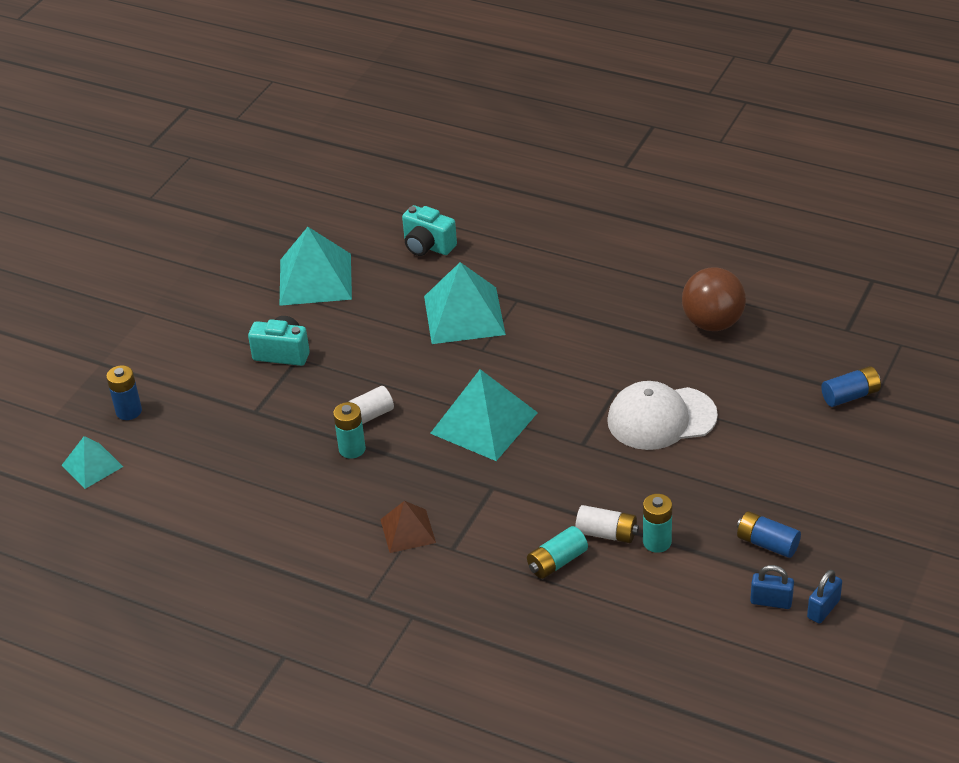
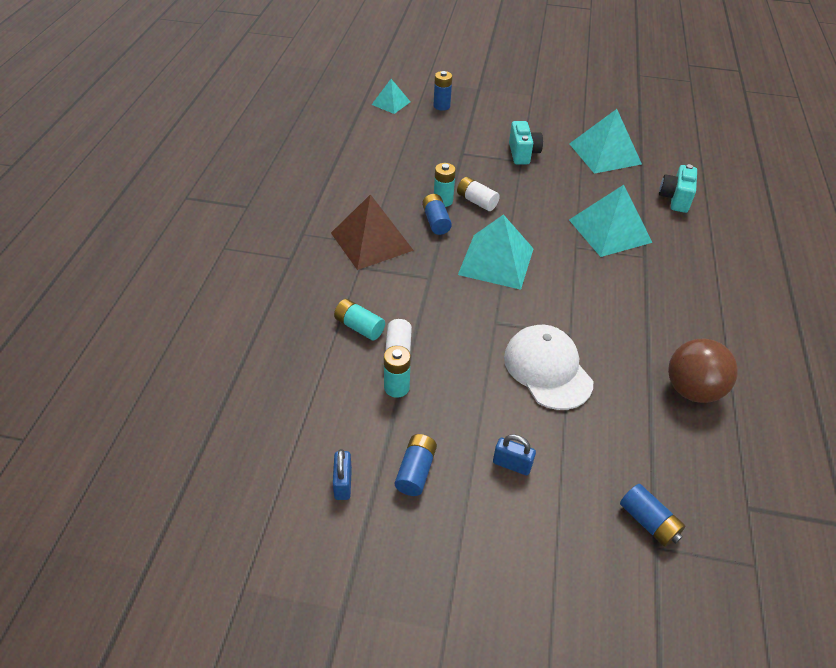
camera: 70 degrees right, 5 degrees up
brown pyramid [380,501,436,553] -> brown pyramid [331,194,414,270], size x1.75
blue padlock [807,570,842,624] -> blue padlock moved to [493,434,536,475]
none -> blue battery [422,194,452,235]

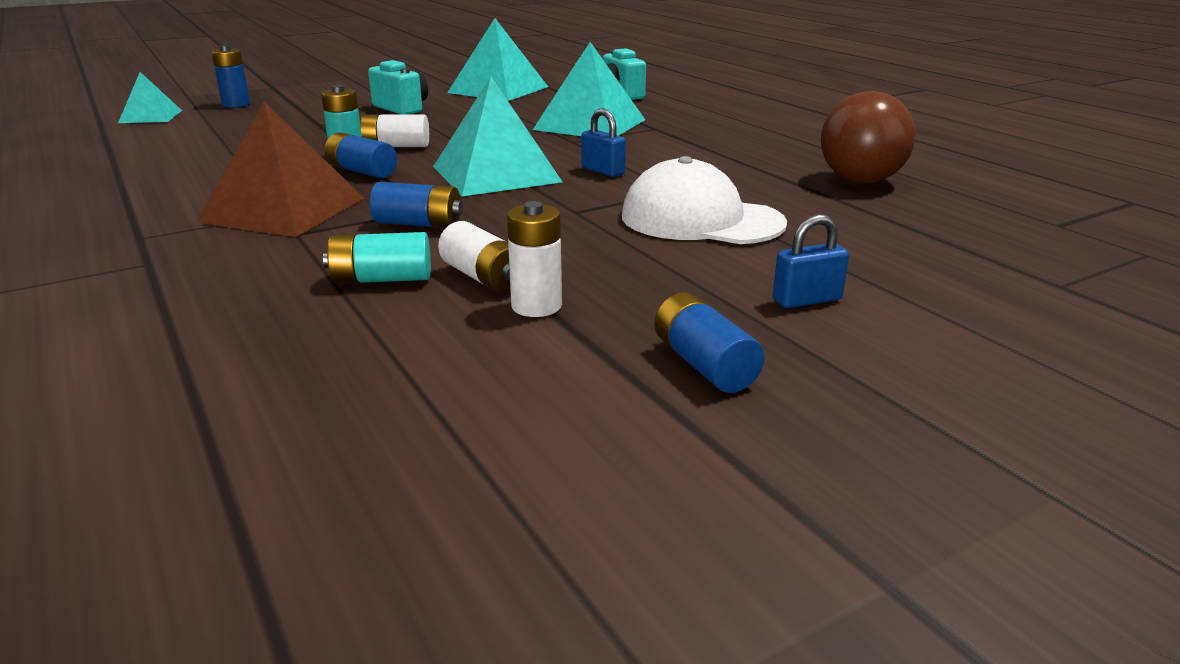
camera: 40 degrees left, 20 degrees down
blue padlock [333,449,352,500] -> blue padlock moved to [581,108,626,177]
turquoise battery [384,346,411,398] -> white battery [507,201,562,317]
blue battery [620,484,685,547] -> blue battery moved to [370,182,463,228]

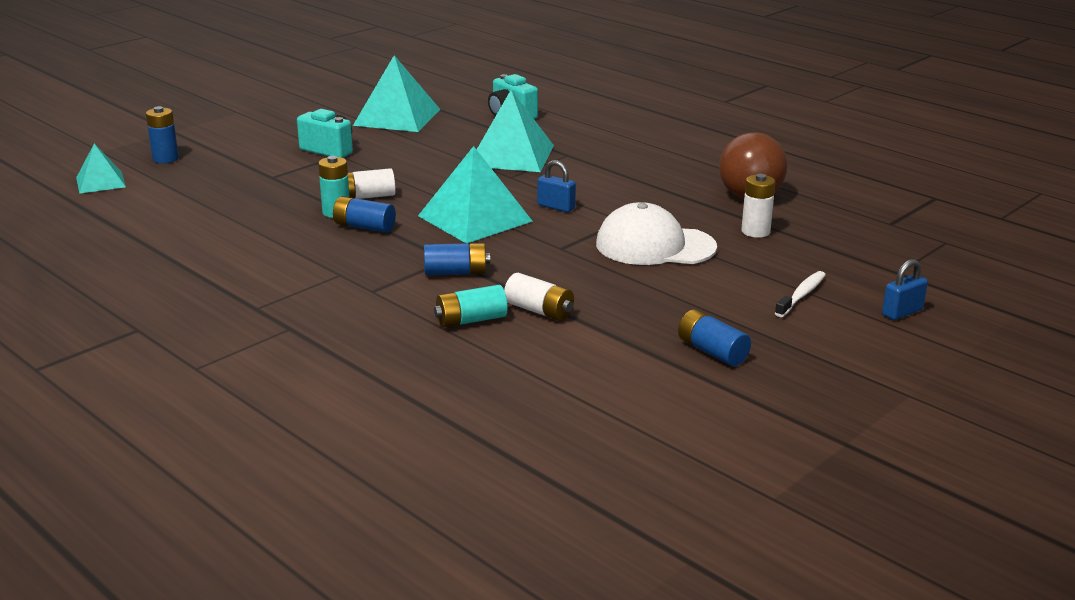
camera: 15 degrees left, 0 degrees up
brown pyramid [197,102,364,237] -> none
white battery [507,201,562,317] -> white battery moved to [741,174,776,238]
blue padlock [773,214,849,308] -> blue padlock moved to [882,259,928,320]
none -> white toothbrush [775,271,825,317]

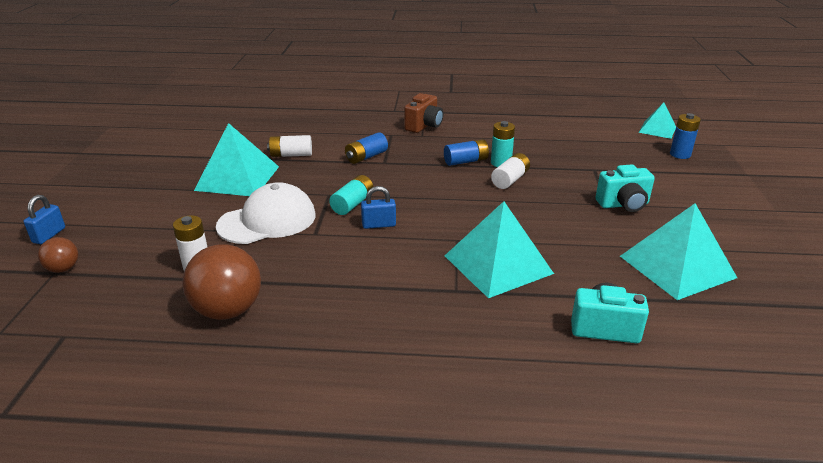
camera: 140 degrees right, 5 degrees up
turquoise pyramid [418,146,533,243] -> turquoise pyramid moved to [194,123,279,196]
turquoise battery [434,285,508,327] -> turquoise battery moved to [329,175,374,215]
blue battery [678,309,751,366] -> none
white toothbrush [775,271,825,317] -> none
none -> brown ball [38,237,78,273]
none -> brown camera [404,93,444,133]

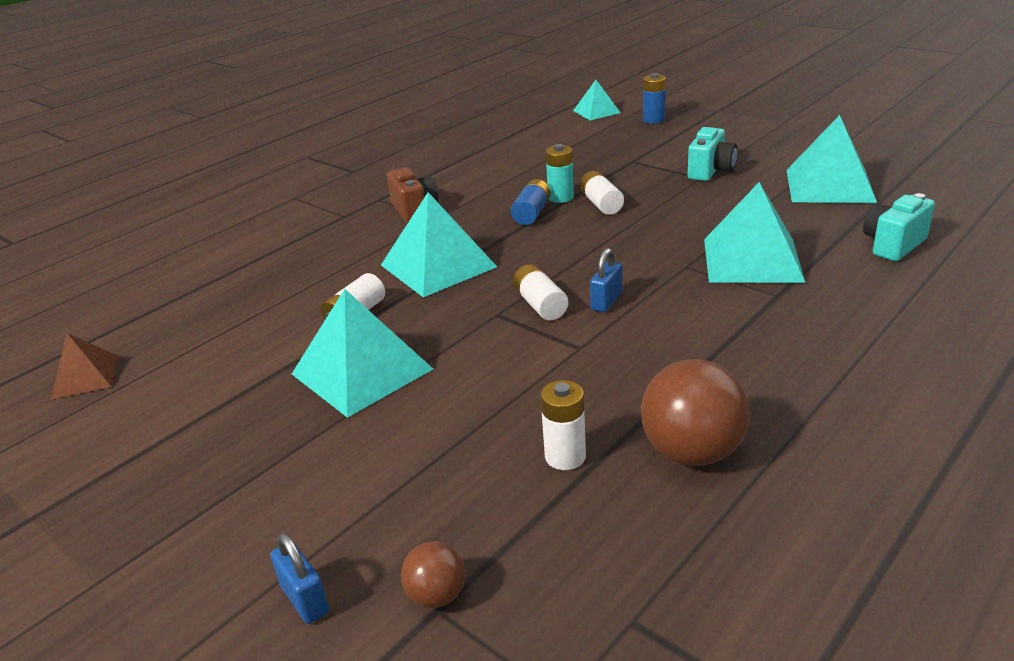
camera: 50 degrees left, 0 degrees up
white cap [216,182,316,244] -> none
turquoise battery [329,175,374,215] -> white battery [513,264,569,320]
blue battery [345,132,388,164] -> turquoise pyramid [381,192,497,297]
none -> brown pyramid [51,333,118,399]

